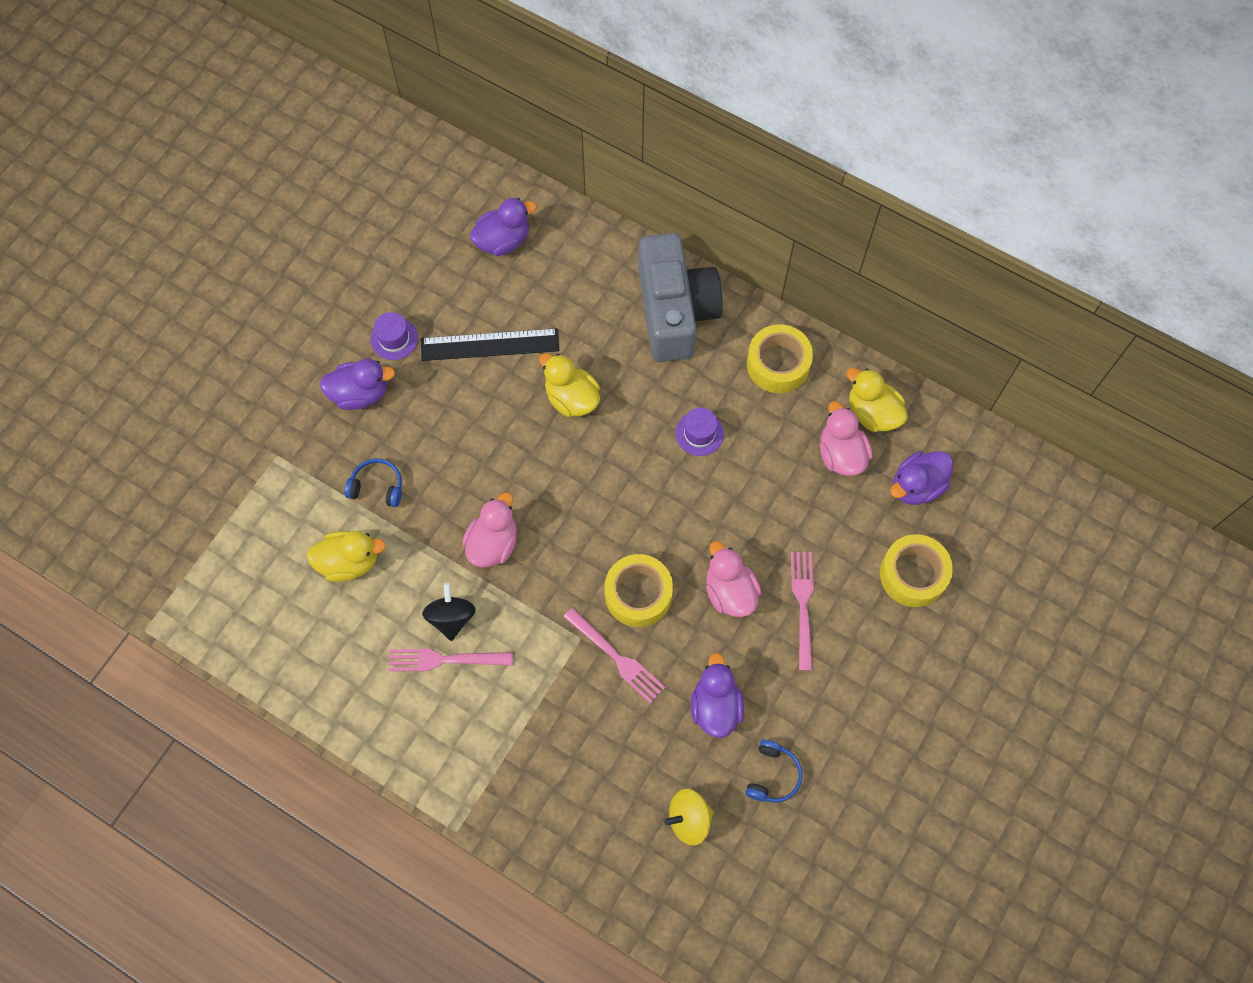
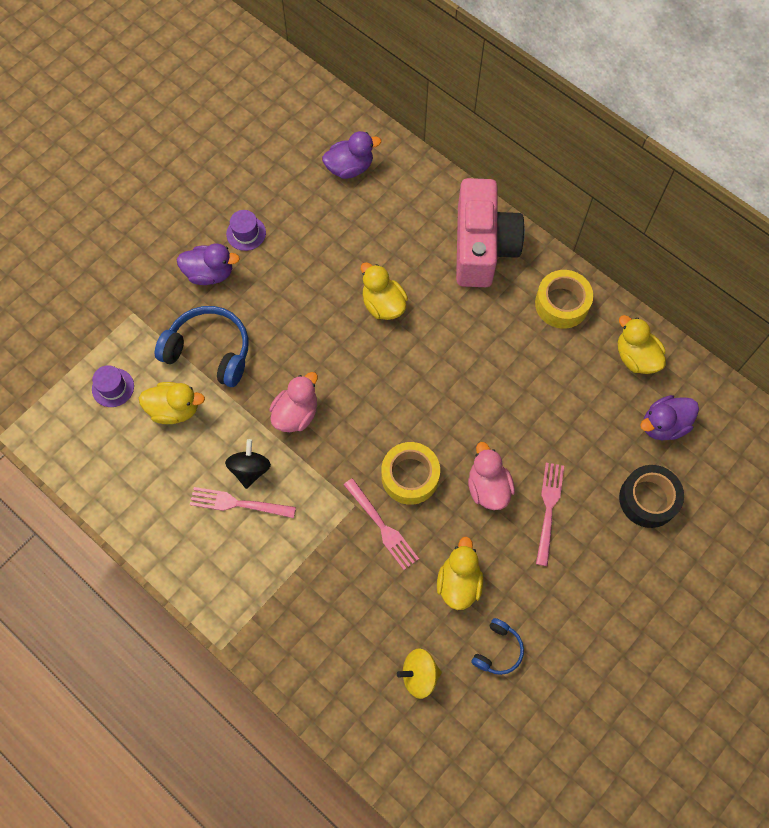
camera: 10 degrees right, 0 degrees up
blue headphones [344,458,402,507] -> blue headphones [155,306,249,387], size x1.88
black ruler [421,328,559,361] -> none
grey camera [638,233,723,362] -> pink camera [456,178,525,287]
purple hat [675,407,724,456] -> purple hat moved to [92,365,134,407]
purple duck [691,653,744,738] -> yellow duck [437,536,483,610]
pink duck [820,401,872,476] -> none
yellow tape [880,534,953,607] -> black tape [619,465,684,528]

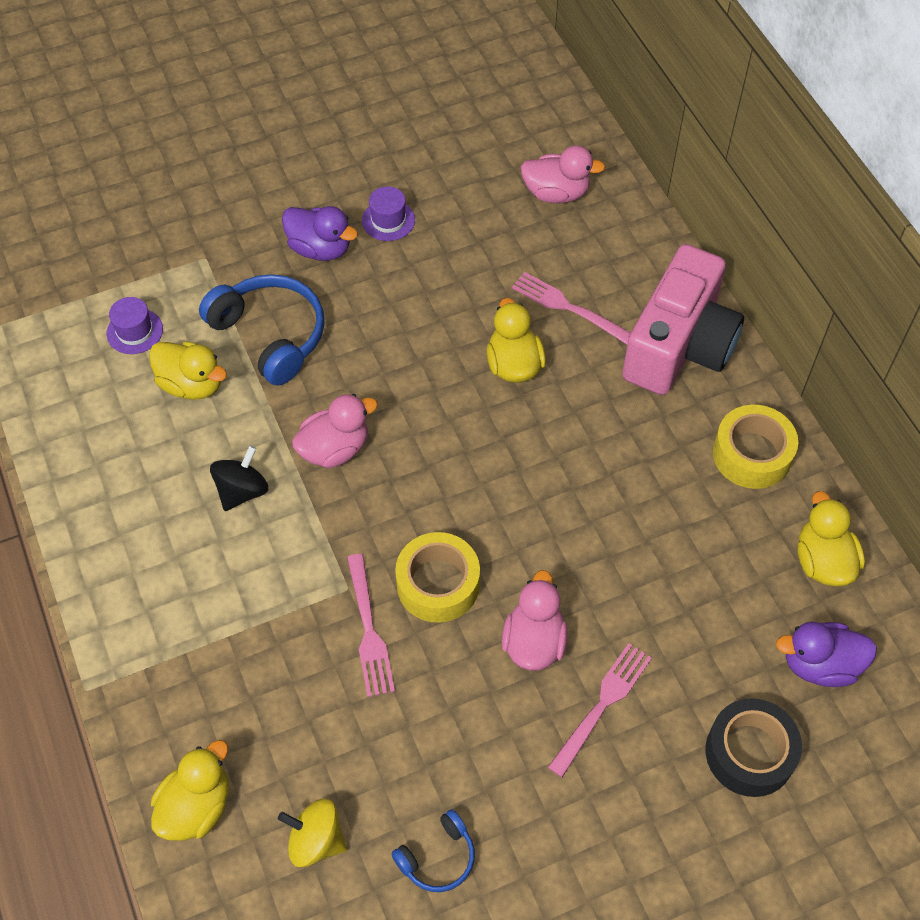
camera: 25 degrees right, 10 degrees down
pink fork [190,487,296,518] -> pink fork moved to [512,272,631,344]
purple duck [322,131,381,179] -> pink duck [520,145,605,203]
yellow duck [437,536,483,610] -> yellow duck moved to [151,740,229,841]

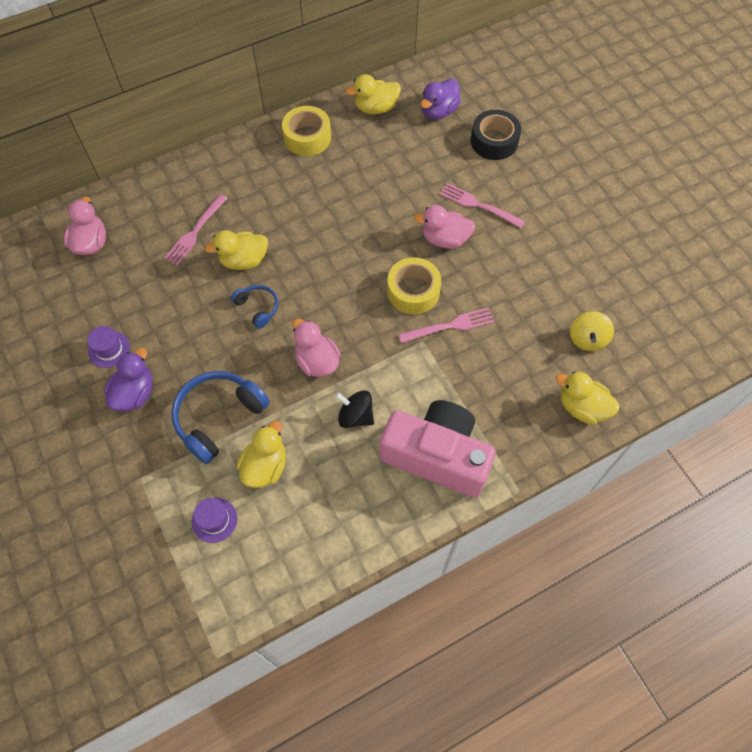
camera: 95 degrees left, 5 degrees up
blue headphones [391,809,475,892] -> blue headphones moved to [231,285,278,328]
pink camera [622,244,744,395] -> pink camera moved to [380,400,496,498]
purple duck [776,622,877,687] -> purple duck turned 45 degrees clockwise [421,78,461,119]

